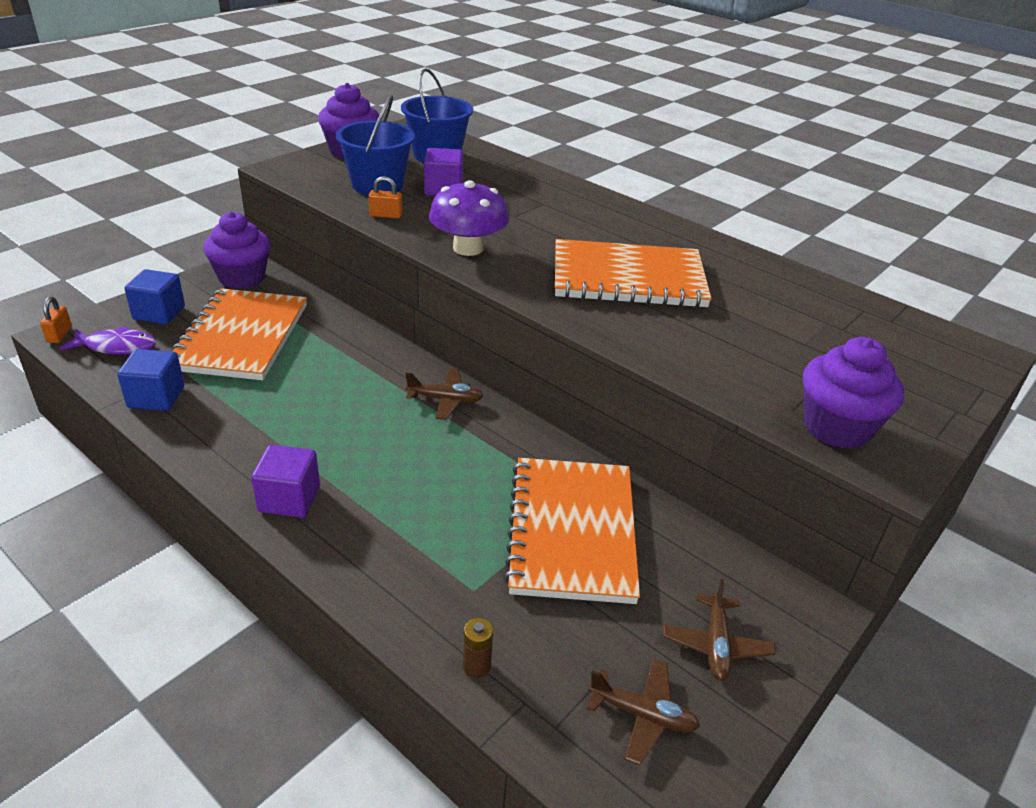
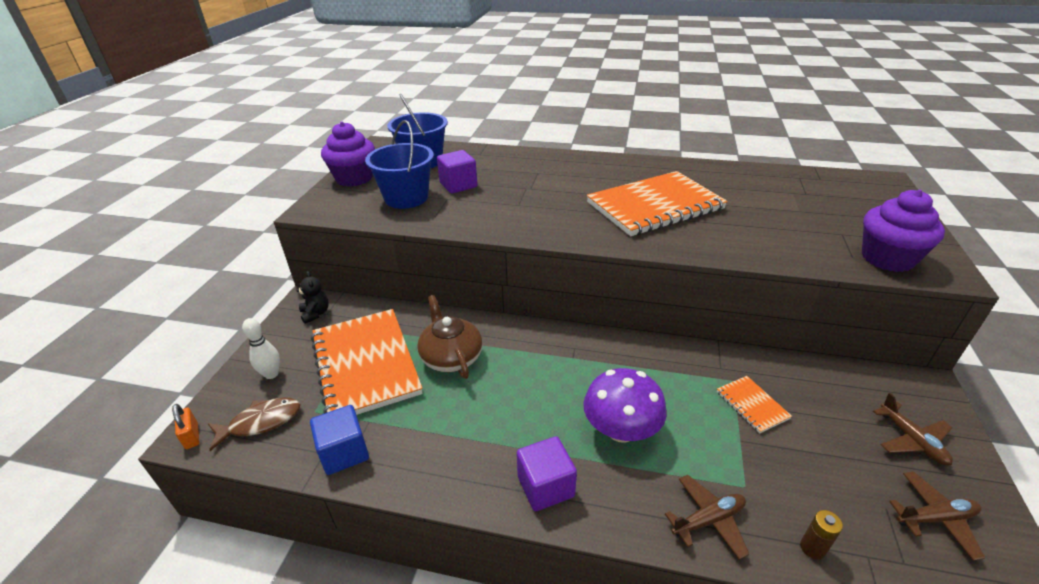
camera: 25 degrees left, 0 degrees up
purple fish [59,326,156,355] -> brown fish [208,398,300,451]
blue cube [124,269,185,324] -> white bowling pin [242,318,280,379]
purple cupcake [203,212,271,289] -> black teddy bear [296,271,329,324]
orange padlock [369,176,402,219] -> none
brown plane [406,369,483,420] -> brown plane moved to [665,475,749,560]
purple mushroom [429,180,509,256] -> purple mushroom moved to [583,368,667,442]
orange notebook [504,458,640,604] -> orange notebook [717,376,792,434], size x0.43
none -> brown teapot [417,295,482,379]

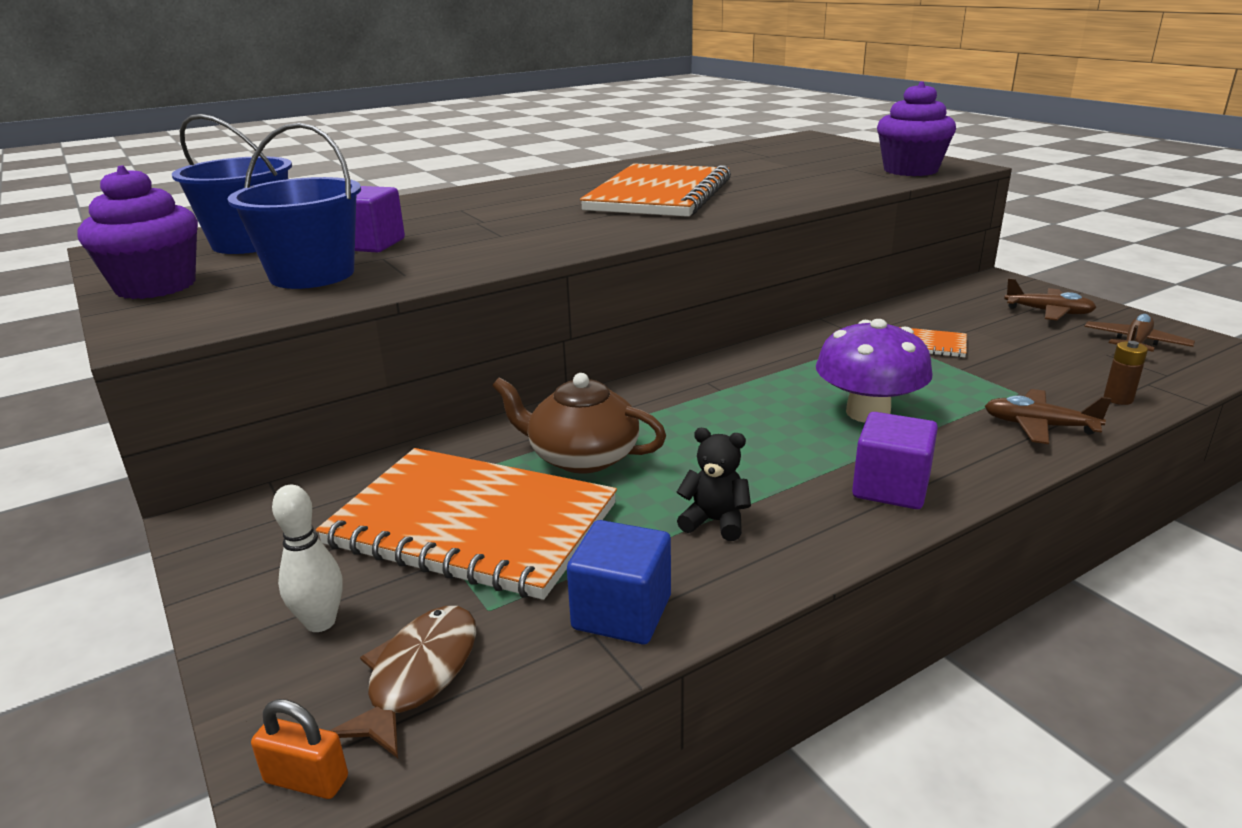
camera: 45 degrees left, 10 degrees down
black teddy bear [296,271,329,324] -> black teddy bear moved to [677,428,751,541]
brown plane [665,475,749,560] -> brown plane turned 90 degrees counterclockwise [985,389,1111,444]

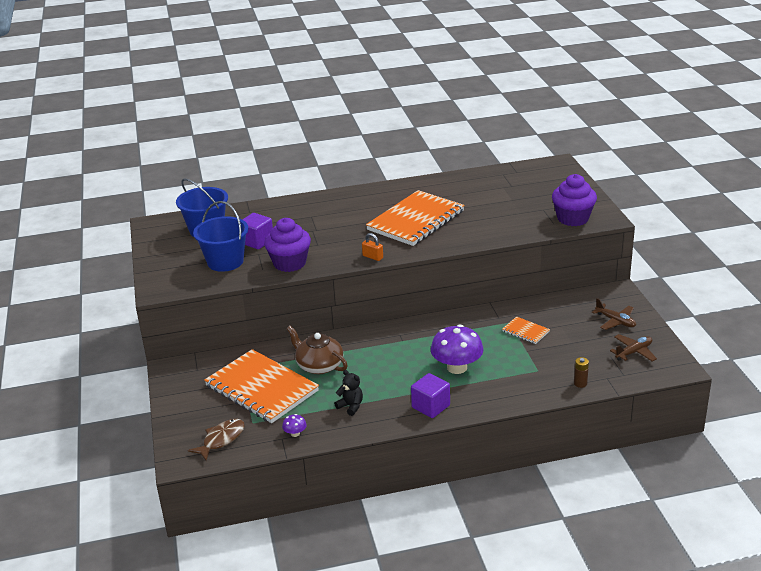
camera: 20 degrees right, 5 degrees up
purple cupcake [77,166,198,299] -> purple cupcake moved to [264,218,311,272]
orange padlock [251,699,348,799] -> orange padlock moved to [362,233,383,261]
white bowling pin [272,485,342,632] -> none
blue cube [567,520,671,644] -> purple mushroom [282,414,307,437]
brown plane [985,389,1111,444] -> none

